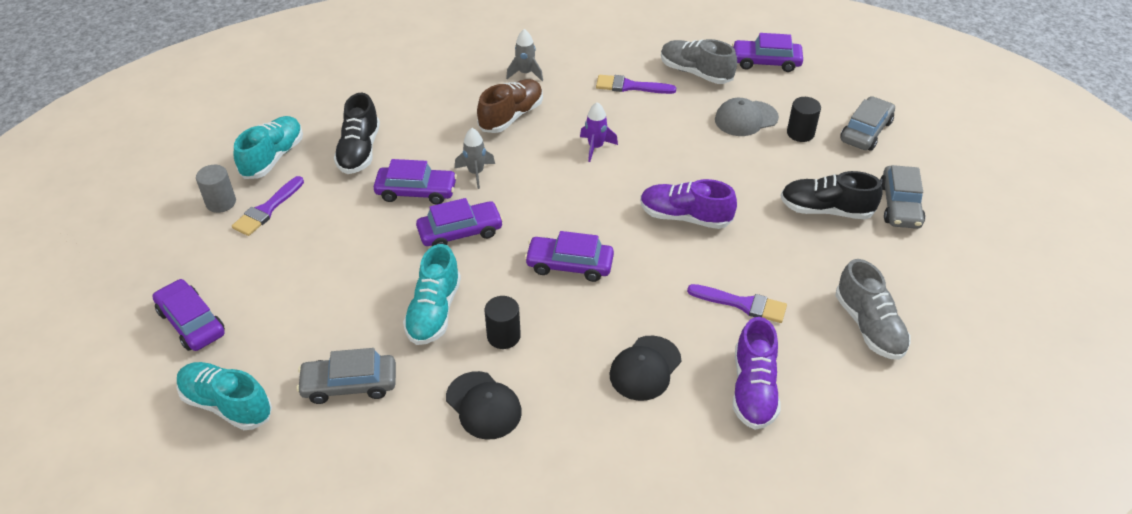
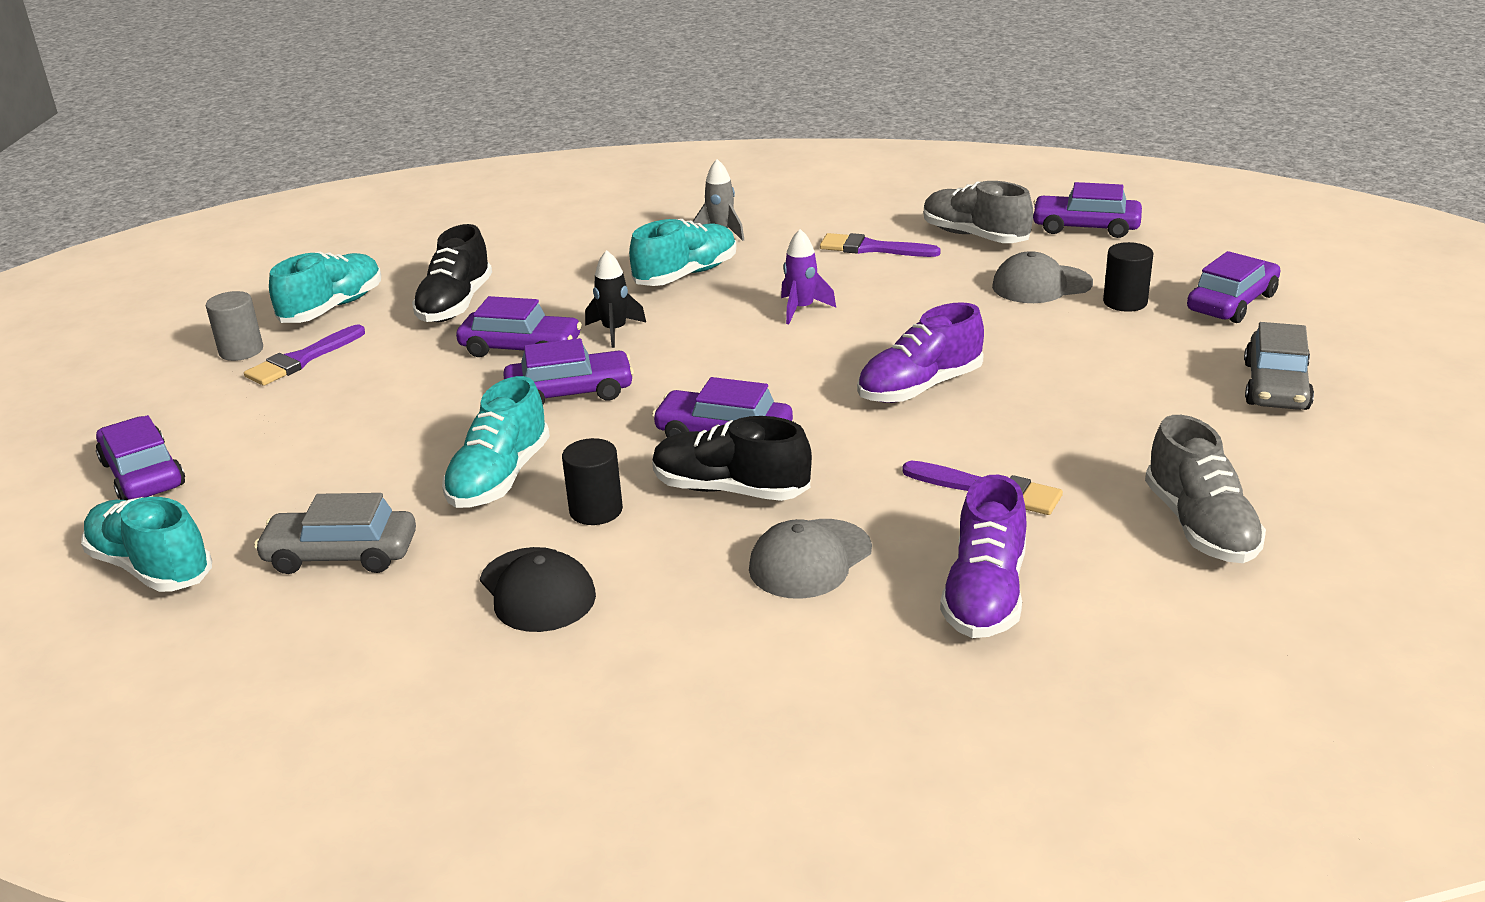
camera: 10 degrees right, 15 degrees down
grey rocket [455,128,495,189] -> black rocket [585,250,646,348]
brown shoe [477,79,543,133] -> turquoise shoe [629,219,737,286]
black cap [609,336,681,401] -> grey cap [749,519,872,599]
purple shoe [640,179,737,229] -> purple shoe turned 60 degrees counterclockwise [857,302,984,403]
black shoe [781,171,883,219] -> black shoe moved to [652,416,812,501]
grey car [840,96,895,150] -> purple car [1187,251,1280,323]

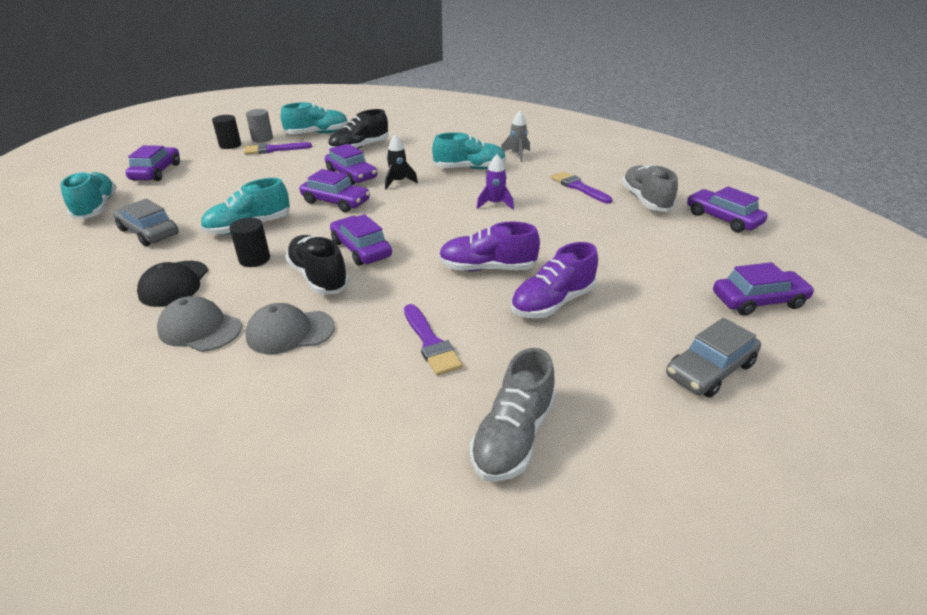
camera: 35 degrees right, 5 degrees up
purple shoe [940,475,1027,638] -> purple shoe moved to [511,242,598,318]
grey cap [992,251,1093,303] -> grey cap moved to [157,296,242,352]
black cylinder [1103,242,1153,312] -> black cylinder moved to [212,115,241,149]

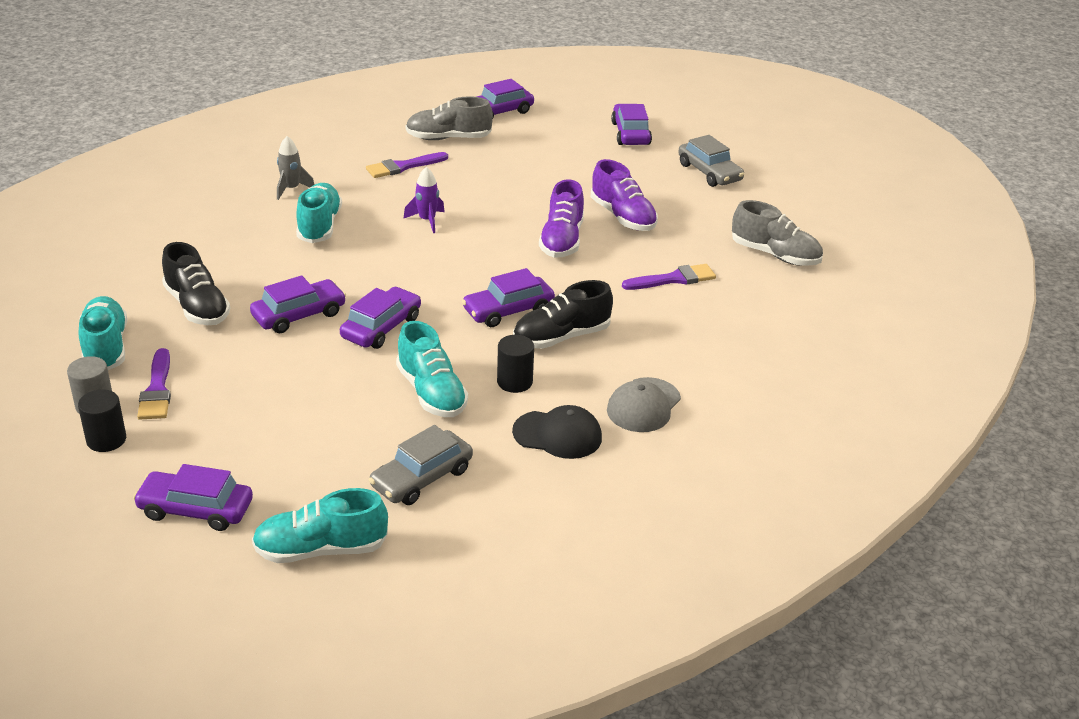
camera: 85 degrees left, 0 degrees up
grey cap [246,303,335,354] -> none
black rocket [385,135,418,189] -> none

